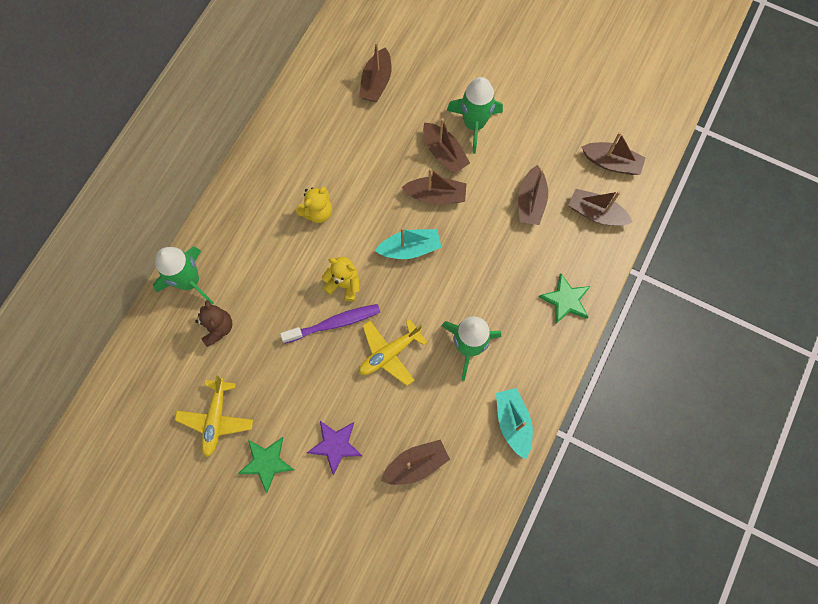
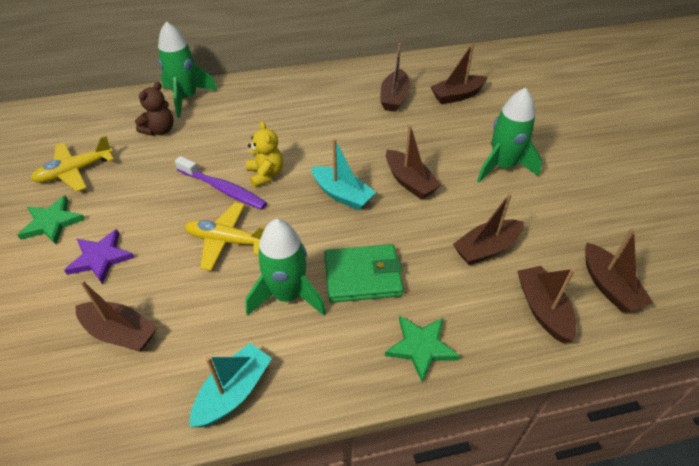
camera: 50 degrees right, 25 degrees down
yellow teddy bear [296,187,332,223] -> none
brown boat [423,118,470,174] -> brown boat moved to [380,43,410,112]
none -> green wallet [324,244,403,303]

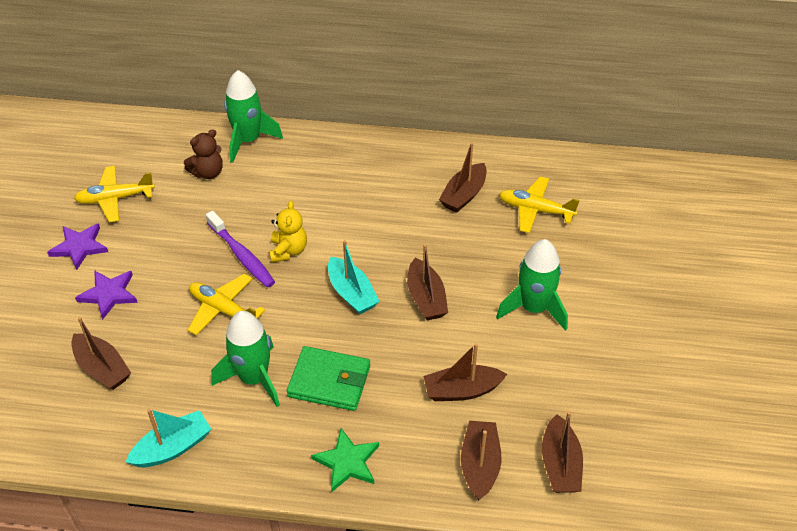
camera: 20 degrees right, 0 degrees up
green star [18,195,85,244] -> purple star [47,223,108,270]
brown boat [431,43,488,104] -> yellow plane [499,176,580,233]

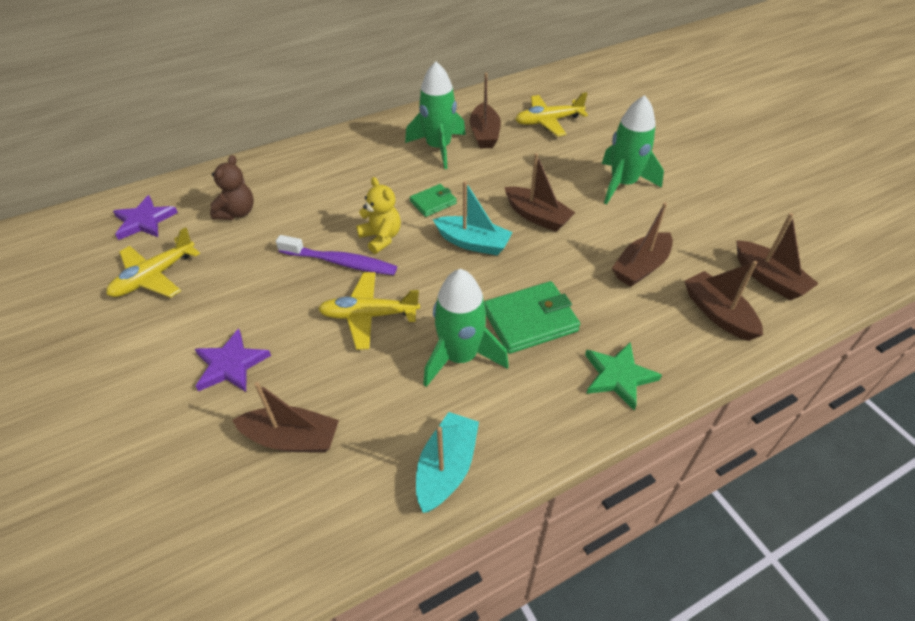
camera: 35 degrees left, 0 degrees up
purple star [47,223,108,270] -> purple star moved to [113,195,178,240]
green rocket [224,70,283,163] -> green rocket moved to [405,61,466,169]
none -> green wallet [410,184,457,217]

